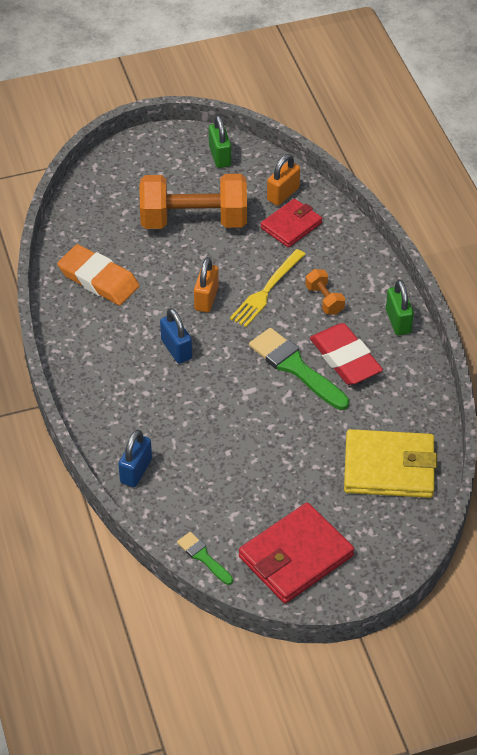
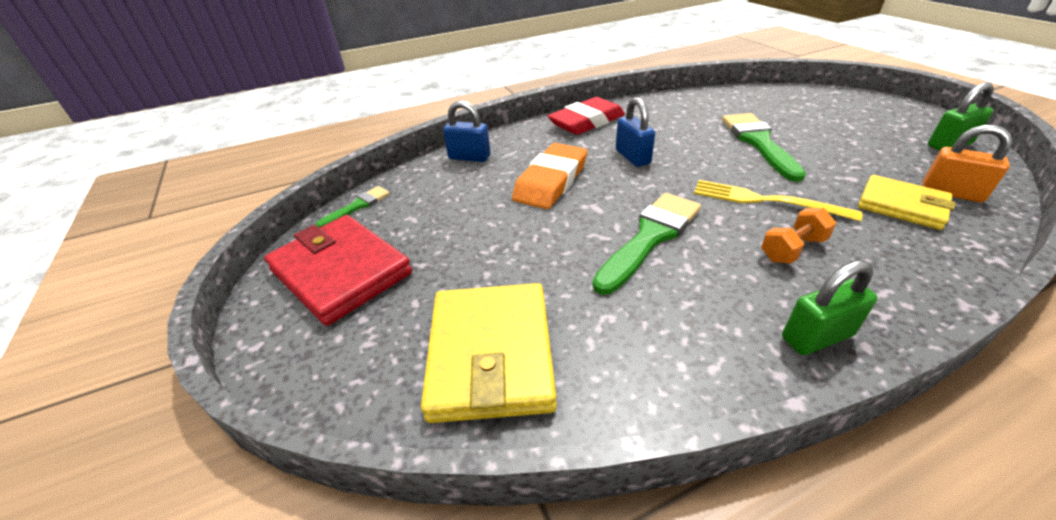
camera: 85 degrees right, 10 degrees down
orange eraser [57,244,140,305] -> orange eraser moved to [512,143,587,209]
orange dumbbell [140,174,247,229] -> none
blue padlock [160,308,192,364] -> blue padlock turned 75 degrees counterclockwise [616,97,655,167]
orange padlock [194,257,219,313] -> none
red wallet [260,199,322,248] -> yellow wallet [858,175,955,230]
red eraser [310,323,383,385] -> red eraser moved to [548,97,625,135]
none -> green brush [722,113,806,182]

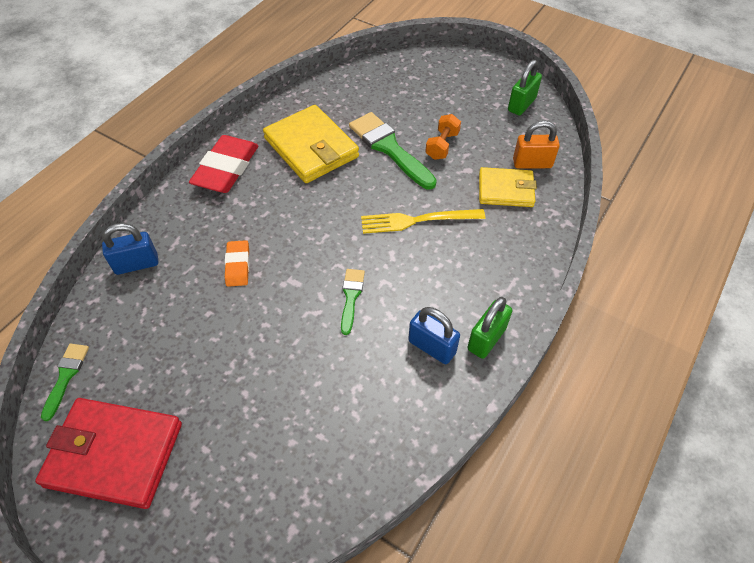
camera: 35 degrees left, 15 degrees up
yellow wallet [421,283,557,423] -> yellow wallet moved to [263,105,359,183]
orange eraser [512,143,587,209] -> orange eraser [225,240,249,287], size x0.55
green brush [592,193,701,295] -> green brush [341,269,365,335], size x0.54
blue padlock [616,97,655,167] -> blue padlock moved to [408,307,460,364]
orange dumbbell [761,208,837,264] -> orange dumbbell moved to [425,114,461,160]

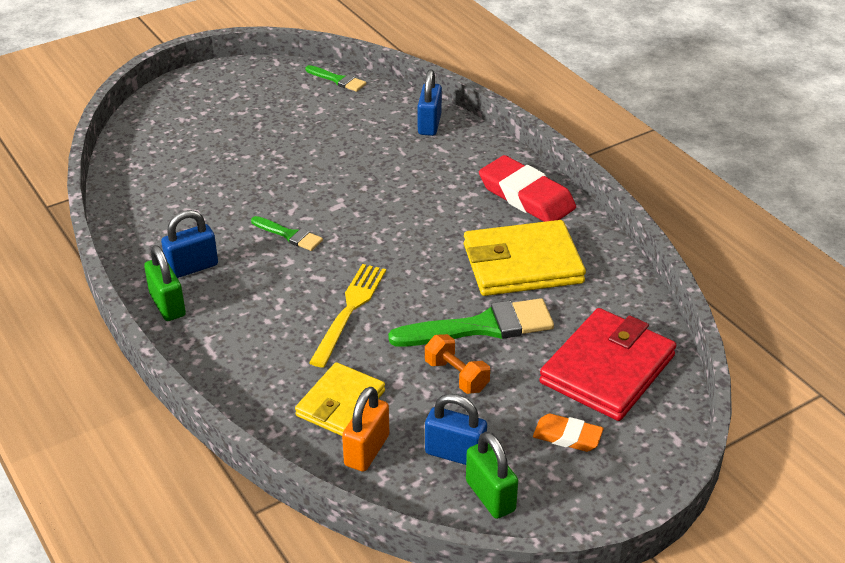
camera: 115 degrees right, 15 degrees down
red wallet [35,398,182,509] -> red wallet moved to [539,308,676,421]
orange eraser [225,240,249,287] -> orange eraser moved to [533,414,604,452]
none -> blue padlock [425,394,487,465]

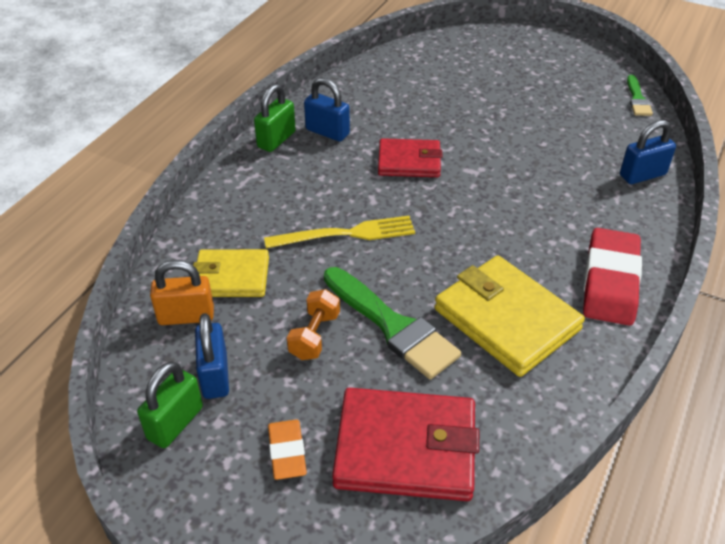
camera: 60 degrees right, 5 degrees up
green brush [251,216,323,251] -> red wallet [378,138,442,177]

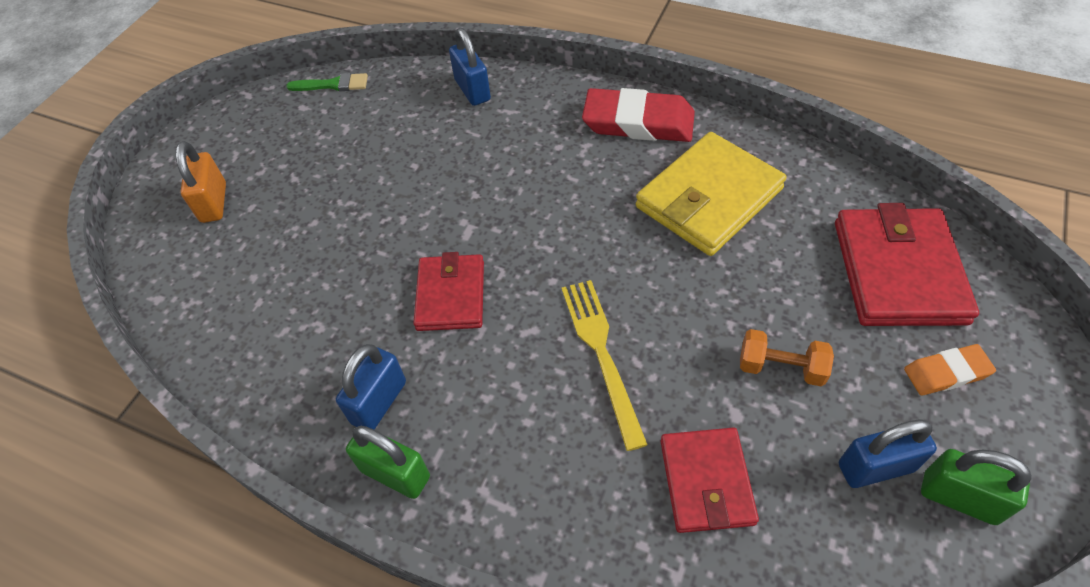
camera: 90 degrees left, 10 degrees up
orange padlock [150,260,214,325] -> orange padlock moved to [175,141,226,223]
yellow wallet [193,249,269,297] -> red wallet [661,427,759,533]
green brush [324,267,461,379] -> none

